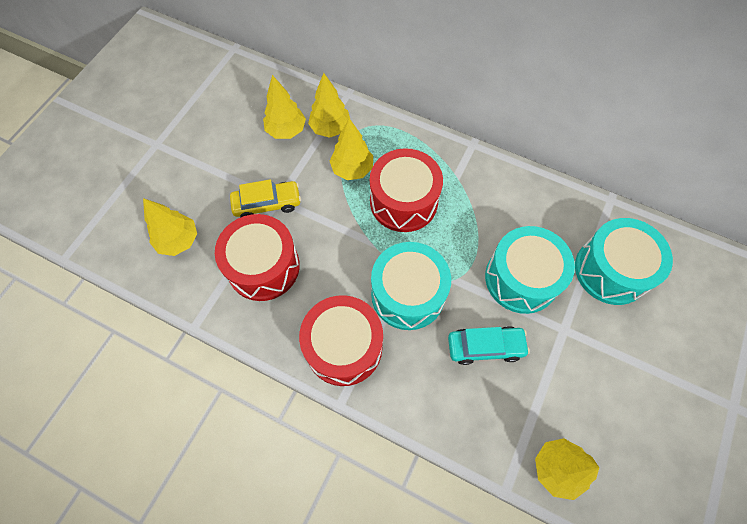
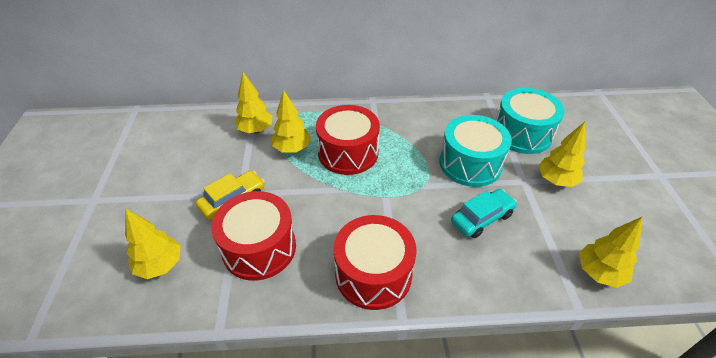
camera: 30 degrees left, 20 degrees down
yellow tree [263,75,306,139] -> yellow tree moved to [538,122,585,187]
turquoise drum [371,242,451,330] -> none

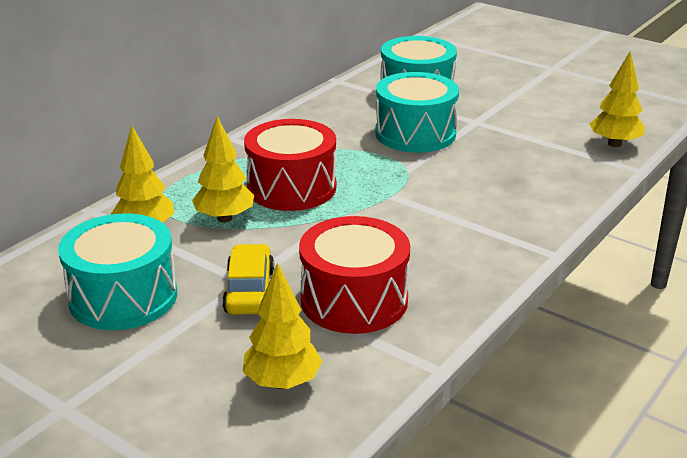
camera: 50 degrees left, 15 degrees down
red drum [334,215,417,310] -> none
turquoise car [451,189,517,238] -> none
yellow tree [538,122,585,187] -> none
none -> turquoise drum [58,213,177,330]

